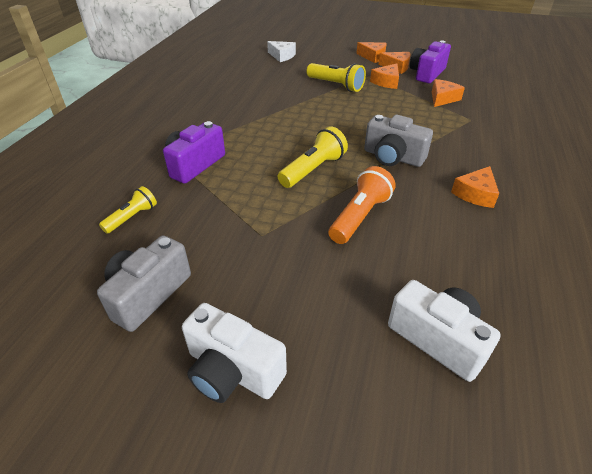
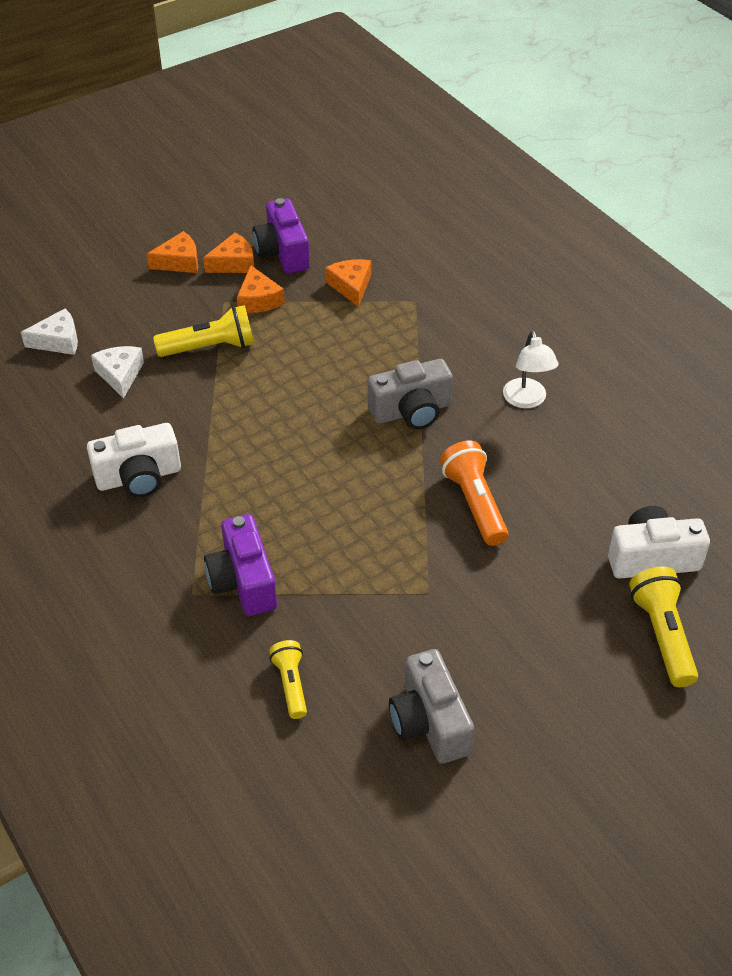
camera: 50 degrees left, 5 degrees up
white camera [182,303,287,403] -> white camera moved to [87,423,181,497]
yellow flashlight [278,126,348,188] -> yellow flashlight moved to [629,566,698,687]
orange cheese [451,166,499,208] -> white lamp [503,331,558,408]
none -> white cheese [91,346,144,399]

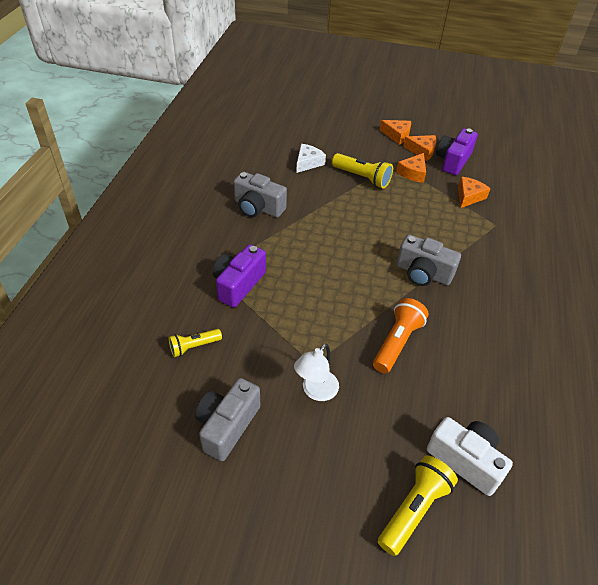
camera: 45 degrees right, 0 degrees up
white cheese [21,309,78,355] -> none
white camera [87,423,181,497] -> grey camera [234,172,287,217]
yellow flashlight [269,640,307,719] -> yellow flashlight turned 150 degrees counterclockwise [169,329,222,357]
white lamp [503,331,558,408] -> white lamp moved to [294,344,339,401]

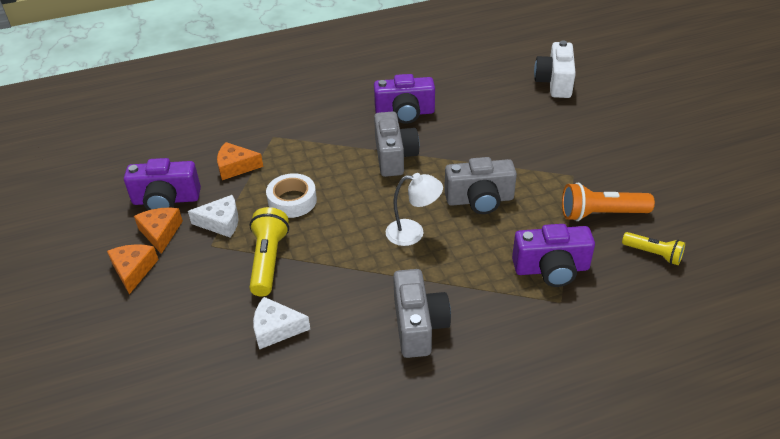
camera: 120 degrees left, 5 degrees down
grey camera [195,378,260,461] -> grey camera moved to [444,157,517,214]
white lamp [294,344,339,401] -> white lamp moved to [386,173,443,246]
orange flashlight [373,298,429,373] -> orange flashlight moved to [562,182,655,221]
yellow flashlight [378,456,458,556] -> none
orange cheese [396,153,426,183] -> white cheese [188,195,239,237]
none -> white tape [266,173,317,218]
none -> purple camera [374,74,435,124]

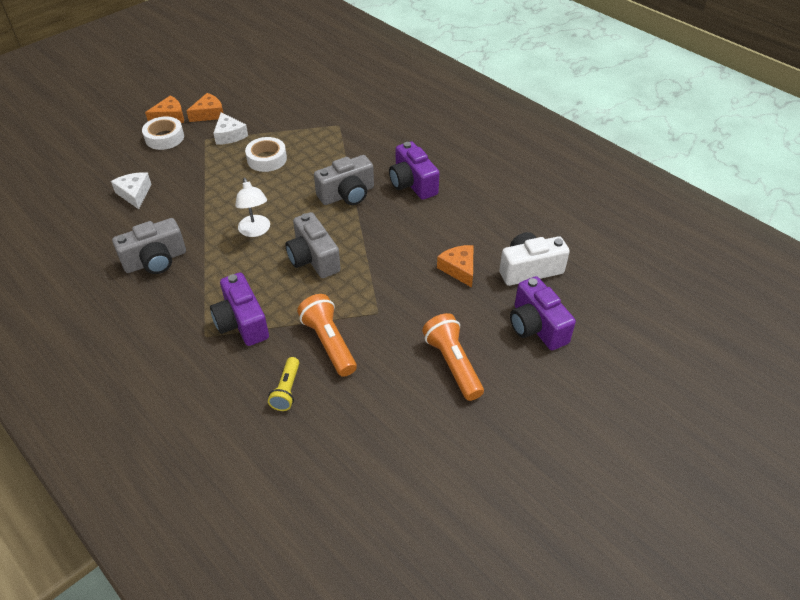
camera: 65 degrees right, 5 degrees up
purple camera [124,158,201,210] -> purple camera moved to [510,276,576,350]
orange cheese [217,142,263,180] -> orange cheese moved to [437,245,473,287]
yellow flashlight [249,207,289,297] -> none
none -> white tape [142,116,184,150]
none -> orange flashlight [422,313,484,401]

